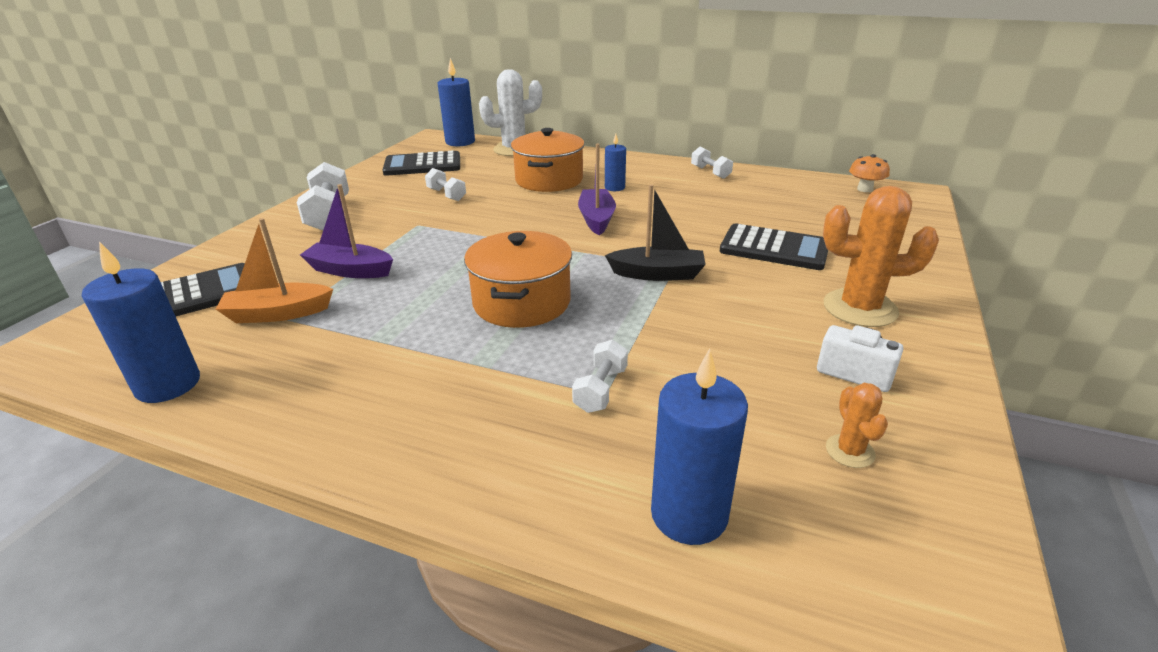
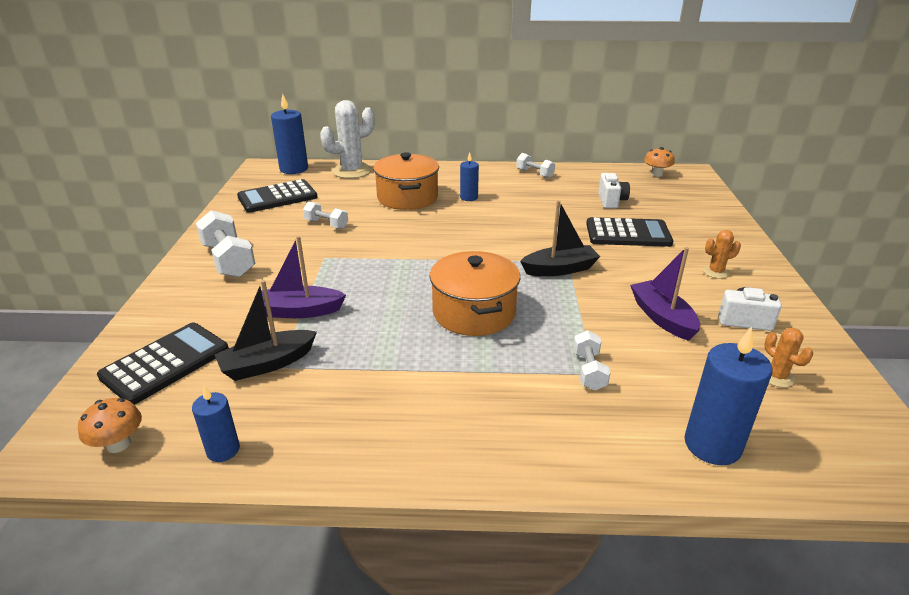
camera: 20 degrees left, 0 degrees up
blue candle [82,242,200,403] -> blue candle [192,386,240,462], size x0.58
orange boat [216,218,333,323] -> black boat [214,280,317,381]
purple boat [578,143,616,235] -> purple boat moved to [630,247,700,341]
orange cactus [823,186,939,327] -> orange cactus [703,230,741,279], size x0.49
none -> orange mushroom [78,398,142,453]
none -> white camera [598,173,630,208]

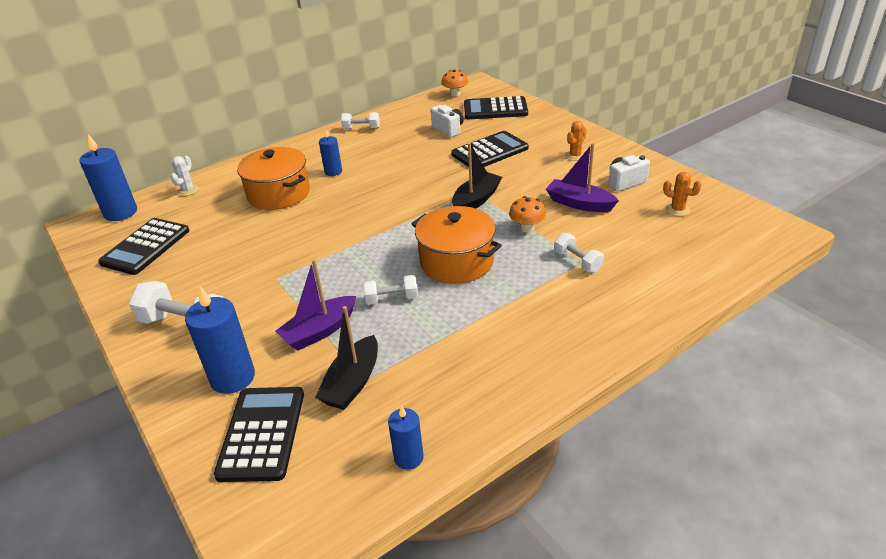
camera: 35 degrees left, 5 degrees up
orange mushroom [78,398,142,453] -> orange mushroom moved to [509,196,546,232]
white dumbbell [303,201,348,229] -> white dumbbell moved to [363,275,418,305]
white cactus [320,100,374,179] -> white cactus [171,156,199,196], size x0.49
blue candle [684,327,772,465] -> blue candle moved to [185,286,255,394]
none -> black calculator [464,96,528,119]

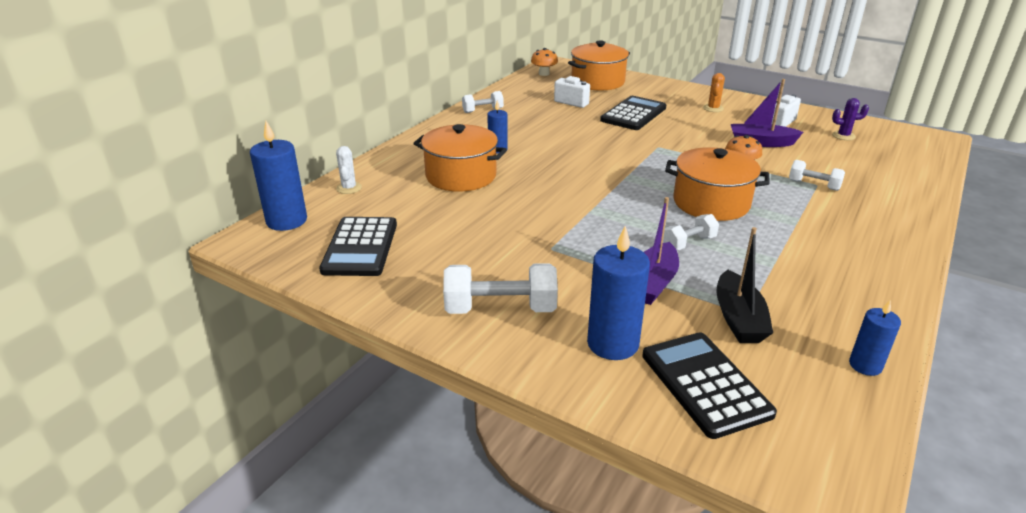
camera: 25 degrees left, 5 degrees down
black boat [452,143,502,208] -> none
black calculator [464,96,528,119] -> orange pot [568,40,630,91]
orange cactus [663,172,702,216] -> purple cactus [832,98,869,140]

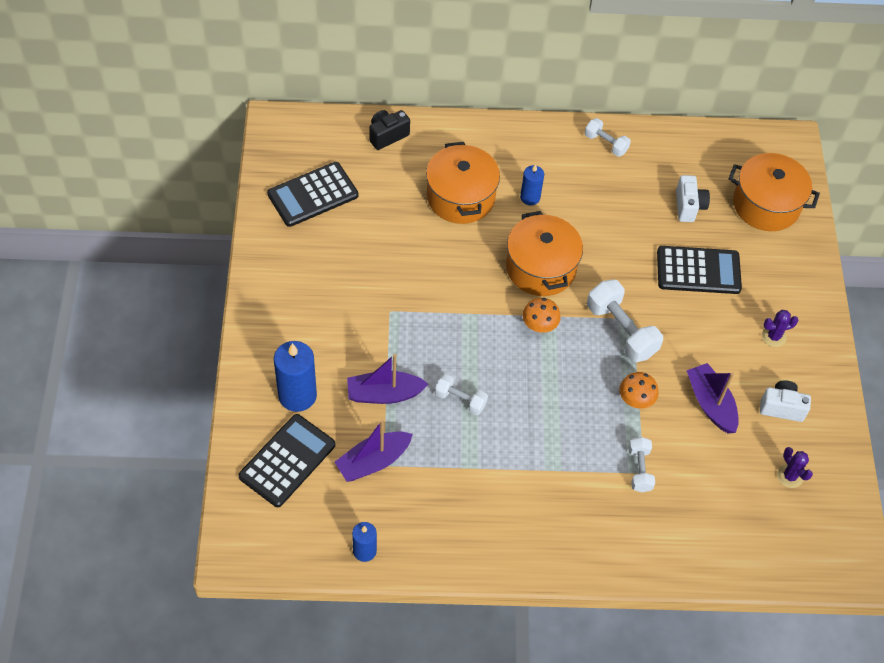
camera: 55 degrees right, 25 degrees up
blue candle [250,121,307,231] -> none
white cactus [336,146,362,194] -> black camera [369,110,410,150]
white dumbbell [443,263,558,314] -> white dumbbell moved to [587,279,663,362]
orange mushroom [531,48,558,76] -> orange mushroom moved to [523,298,561,333]
orange pot [665,147,769,221] -> orange pot moved to [506,211,583,296]
orange cactus [703,73,725,112] -> purple cactus [762,310,798,347]
black boat [716,227,773,343] -> purple boat [335,420,413,482]

